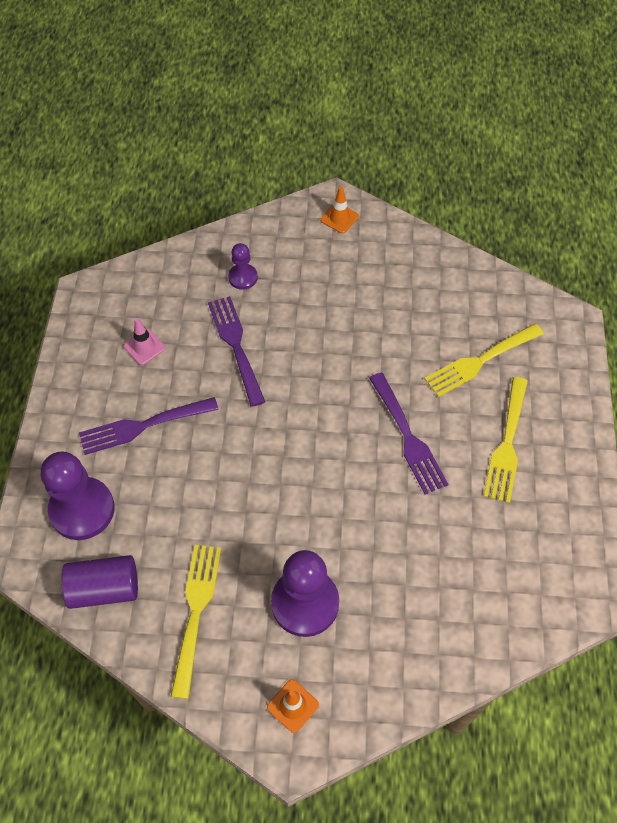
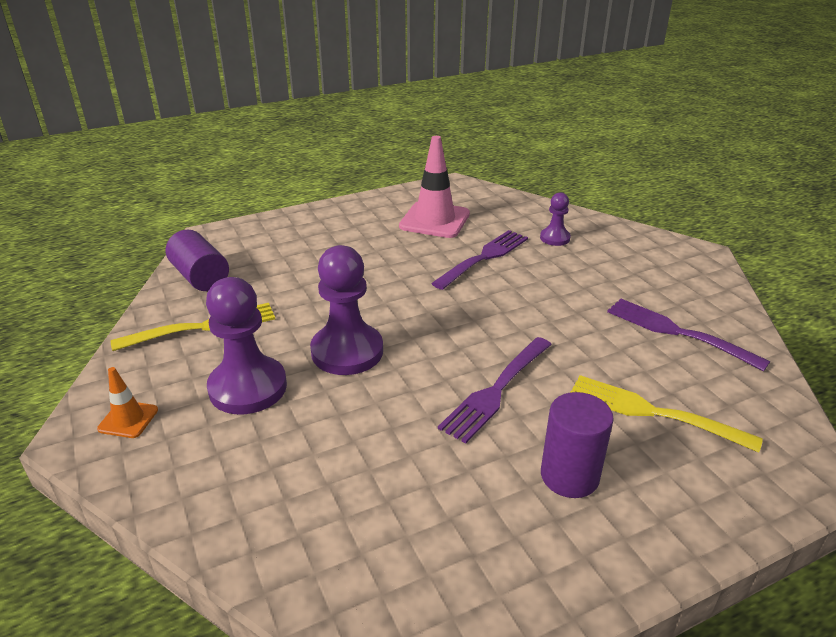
camera: 60 degrees right, 25 degrees down
purple pawn [41,451,115,540] -> purple pawn moved to [310,245,383,375]
purple fork [79,397,219,455] -> purple fork moved to [607,299,770,372]
pink traffic cone [124,318,166,365] -> pink traffic cone [399,136,470,238], size x1.97
orange traffic cone [321,187,359,233] -> none
yellow fork [484,377,528,503] -> purple cylinder [541,392,614,498]

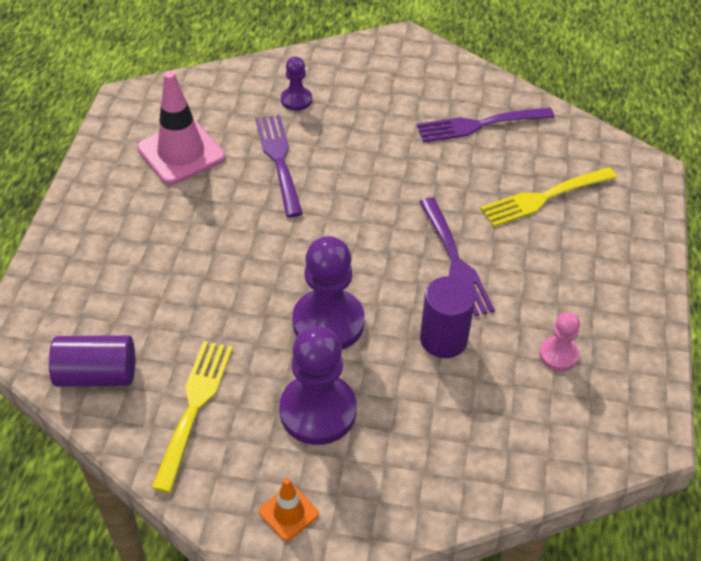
camera: 55 degrees left, 15 degrees up
purple cylinder [541,392,614,498] -> purple cylinder moved to [420,276,475,358]
none -> pink pawn [539,312,580,371]

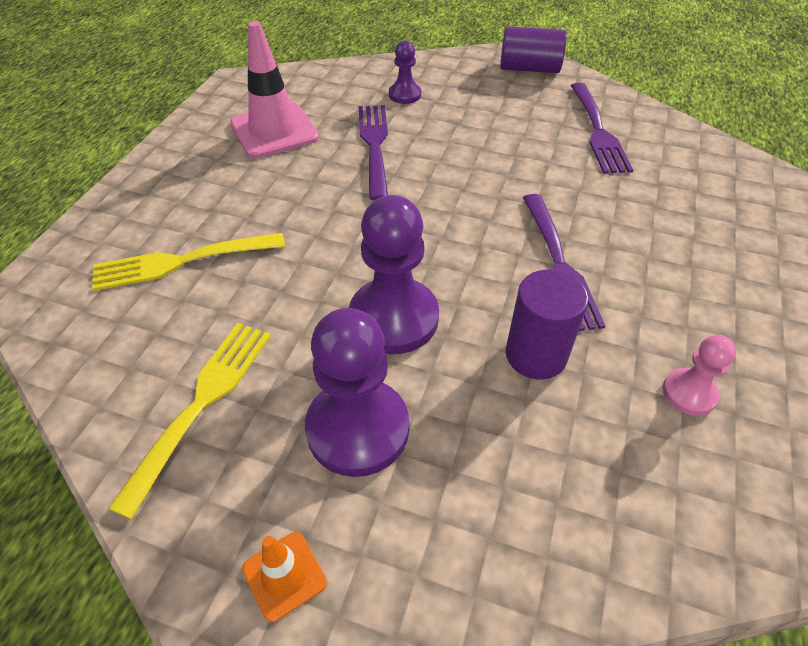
camera: 10 degrees right, 0 degrees up
purple cylinder [49,335,135,387] -> purple cylinder moved to [500,26,567,73]
purple fork [417,107,555,142] -> purple fork turned 90 degrees counterclockwise [570,83,633,174]
yellow fork [480,167,617,227] -> yellow fork moved to [92,233,285,291]

